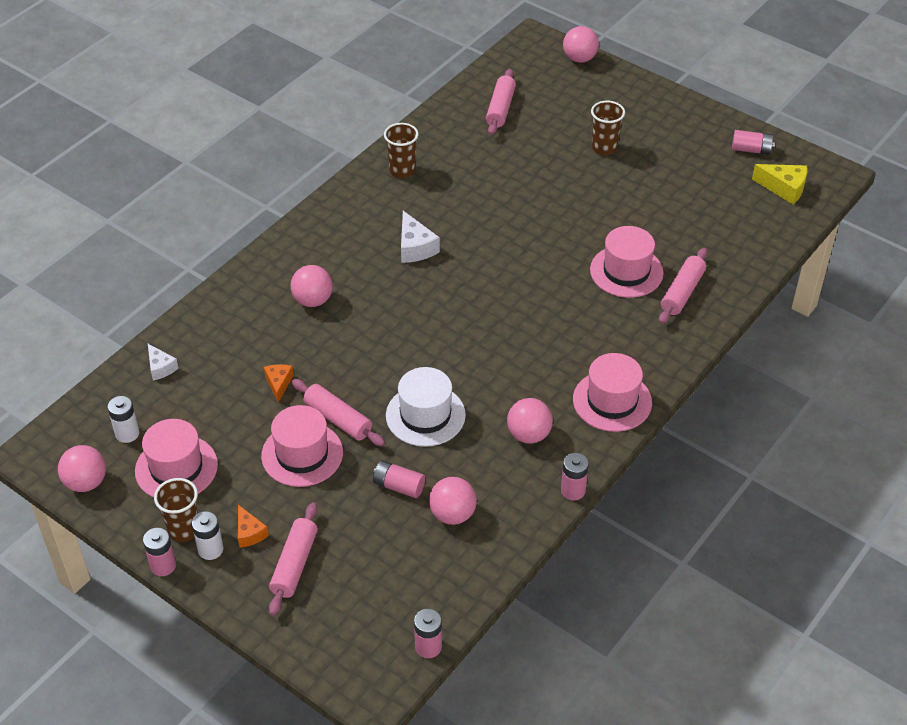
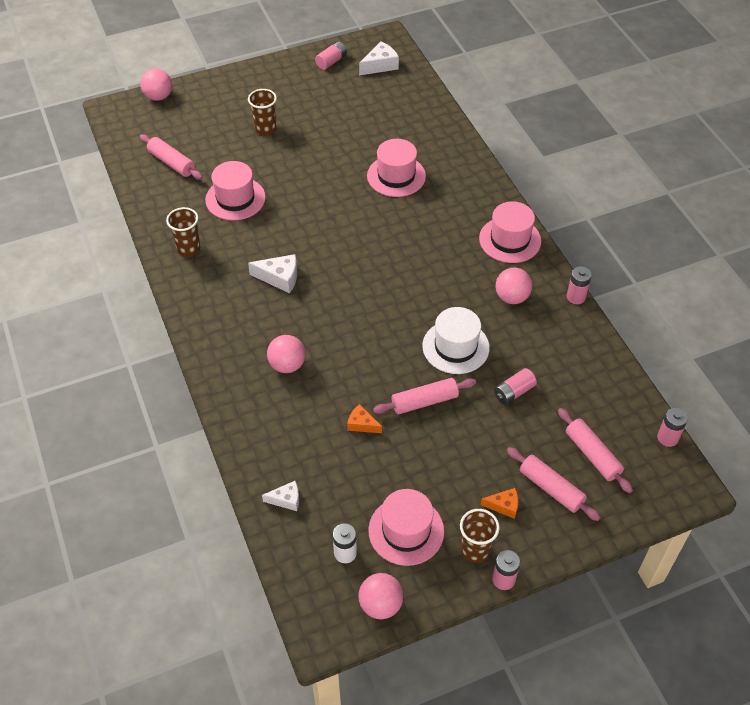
camera: 60 degrees left, 5 degrees up
white battery [192,511,223,560] -> none
pink hat [261,405,343,487] -> pink hat moved to [205,161,266,221]
pink ball [429,477,477,525] -> none
pink rolling pin [659,248,708,324] -> pink rolling pin moved to [558,408,633,493]
yellow cheese [752,164,808,204] -> white cheese [359,41,399,76]

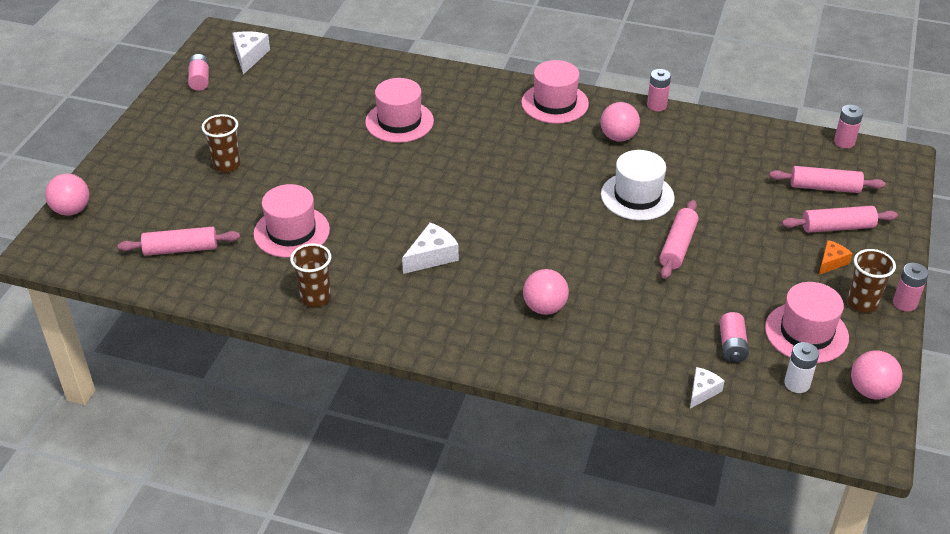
camera: 50 degrees left, 10 degrees down
orange cheese [347,404,382,433] -> none
pink battery [494,368,537,405] -> pink battery moved to [719,312,749,363]

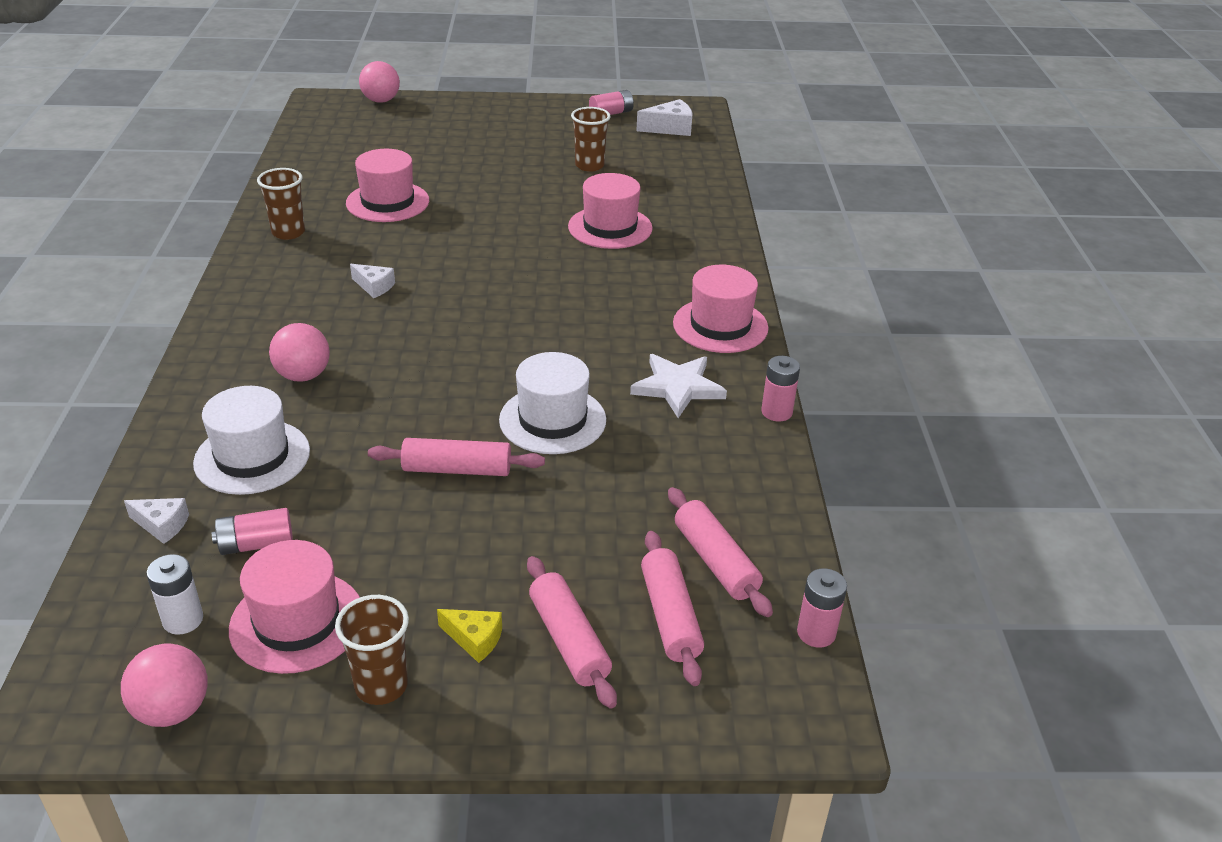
camera: 70 degrees right, 5 degrees down
pink rolling pin [118,227,240,256] -> pink rolling pin moved to [668,487,773,617]
brown cup [202,114,240,172] -> brown cup moved to [571,107,610,172]
white cheese [402,222,459,274] -> white cheese [350,264,395,298], size x0.65
pink ball [601,102,640,142] -> white star [630,354,727,418]
orange cheese [819,240,853,275] -> yellow cheese [437,609,502,663]
pink battery [893,263,928,311] -> none
none -> white hat [193,386,310,495]

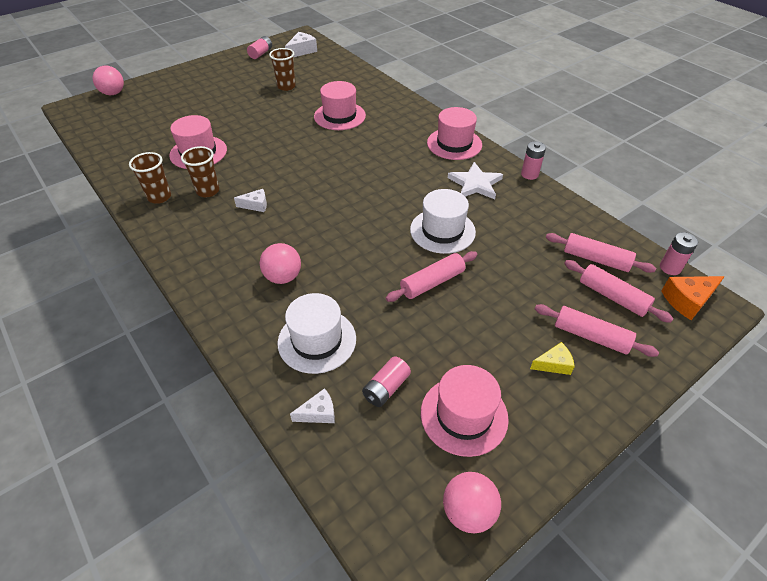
camera: 35 degrees left, 10 degrees up
white battery [146,554,203,635] -> none
brown cup [335,595,409,705] -> brown cup moved to [181,146,219,197]
none -> orange cheese [661,276,725,320]

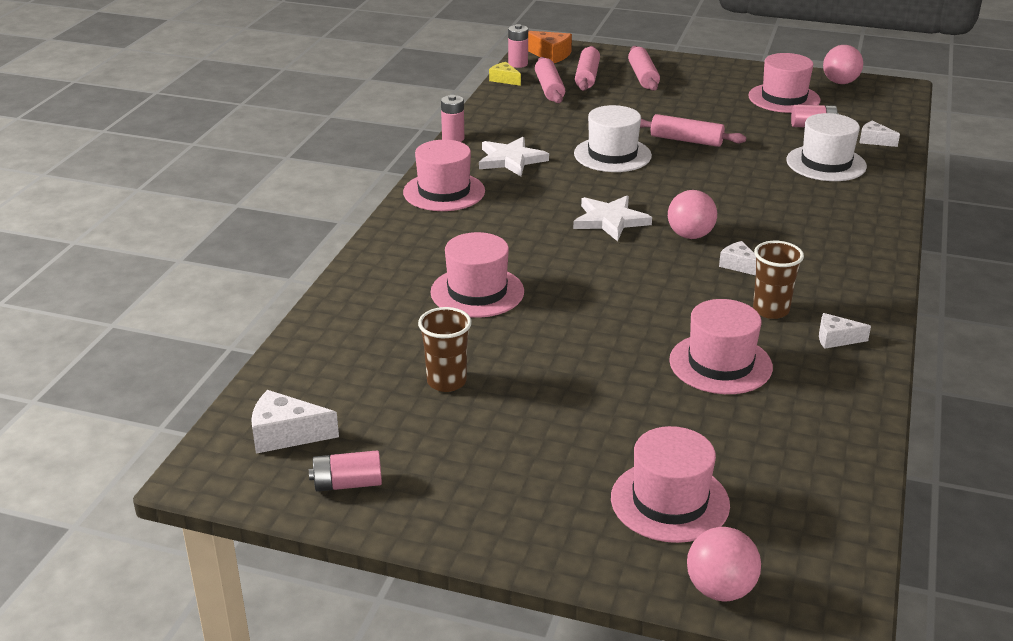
camera: 125 degrees left, 15 degrees down
brown cup [129,152,171,204] -> white cheese [819,313,871,349]
pink ball [260,243,301,284] -> pink ball moved to [668,190,717,239]
yellow cheese [530,342,575,375] -> yellow cheese moved to [489,62,521,86]
none -> white star [573,196,652,241]
none -> pink hat [611,426,730,543]

